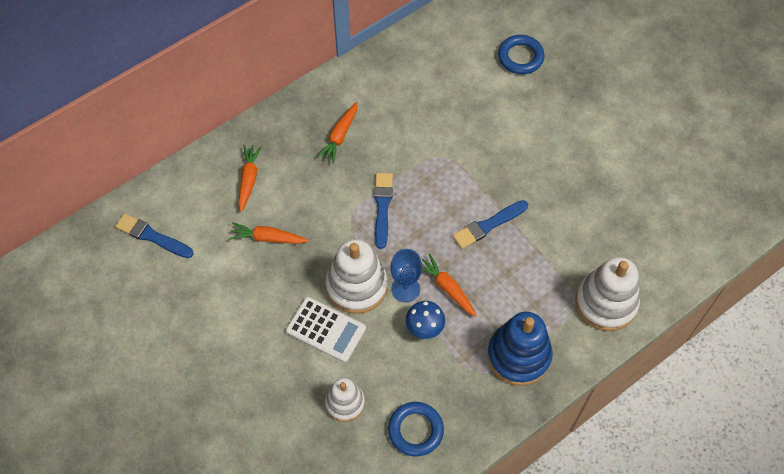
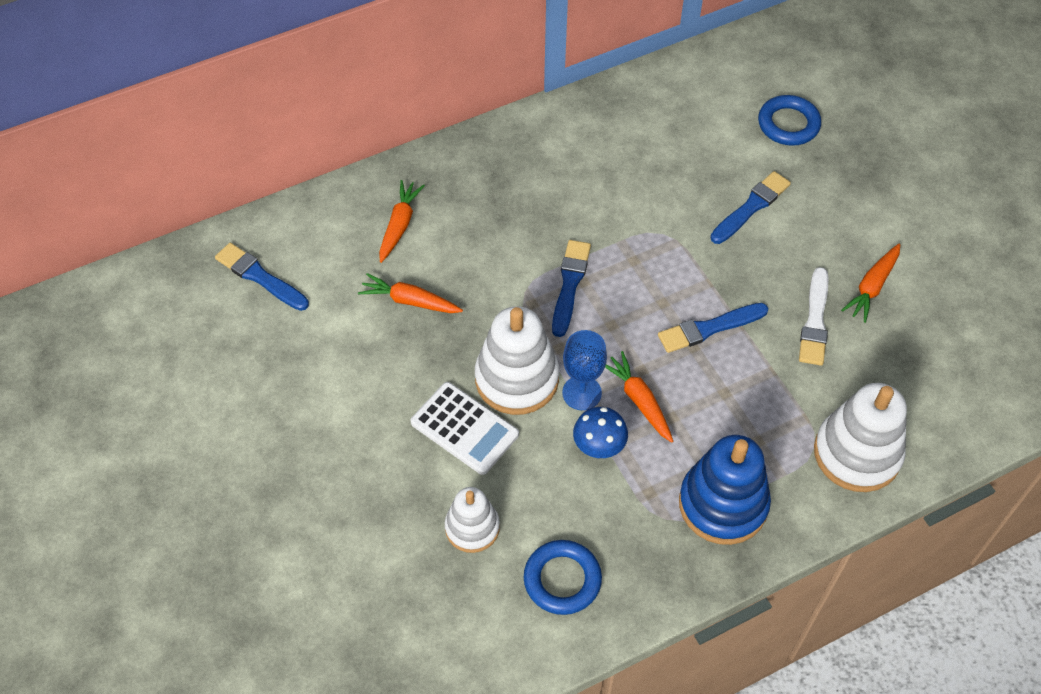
camera: 10 degrees right, 5 degrees down
orange carrot [317,102,358,164] -> orange carrot moved to [841,244,900,323]
none -> blue brush [710,171,791,244]
none -> white brush [799,267,828,366]

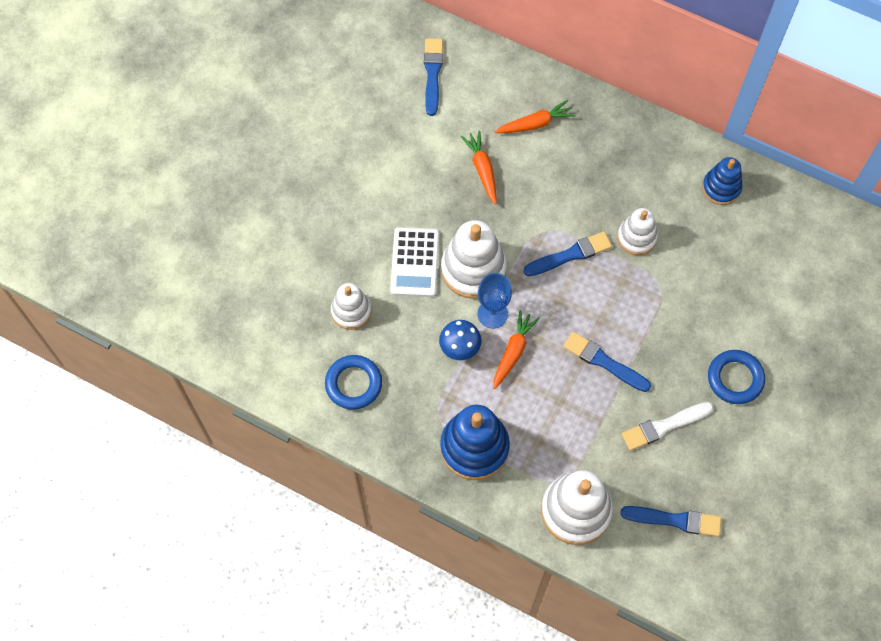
camera: 55 degrees right, 10 degrees up
blue brush [710,171,791,244] -> blue brush moved to [620,506,721,537]
blue ring [758,95,821,146] -> blue ring moved to [708,350,765,404]
orange carrot [841,244,900,323] -> none
none -> white stacking toy [617,208,658,255]
none -> blue stacking toy [702,157,742,205]

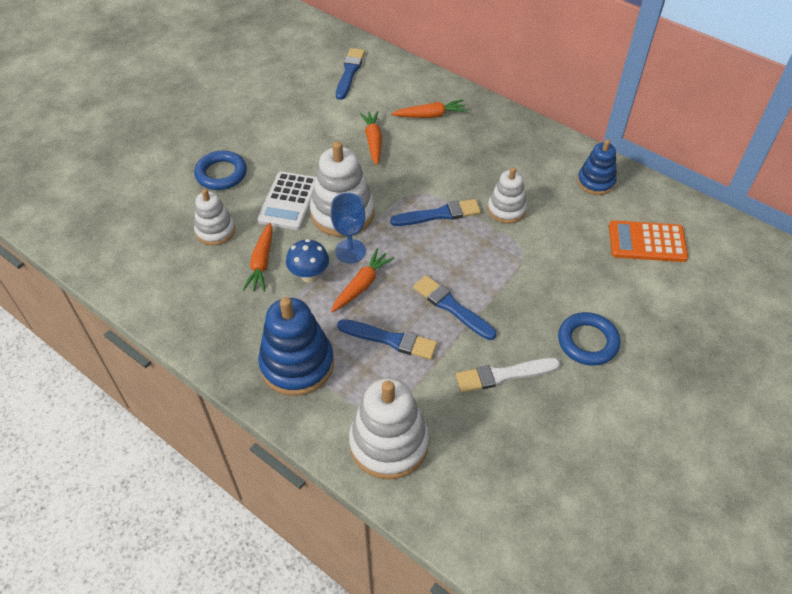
camera: 10 degrees right, 15 degrees down
blue ring [325,355,382,410] -> blue ring moved to [194,150,247,190]
blue brush [620,506,721,537] -> blue brush moved to [337,319,437,360]
none -> orange carrot [243,222,273,292]
none -> orange calculator [609,220,688,262]

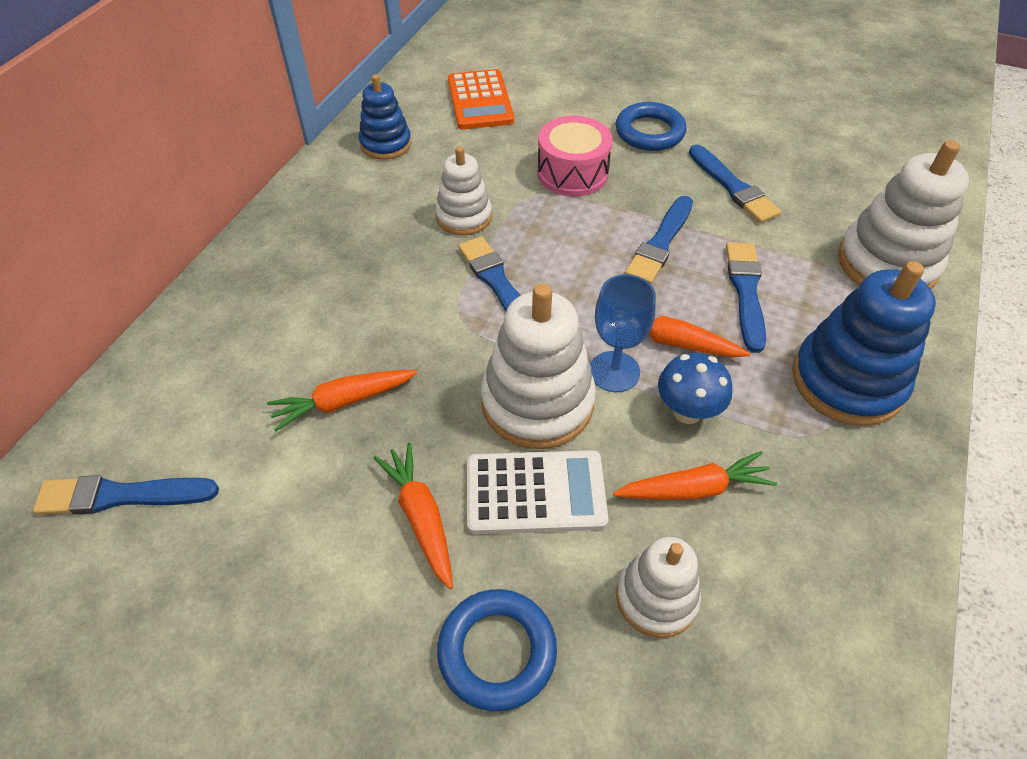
camera: 105 degrees left, 0 degrees up
orange carrot [391,99,467,118] -> orange carrot moved to [374,443,453,589]
white brush [456,358,560,392] -> blue brush [689,145,781,223]
none -> pink drum [537,116,613,197]

